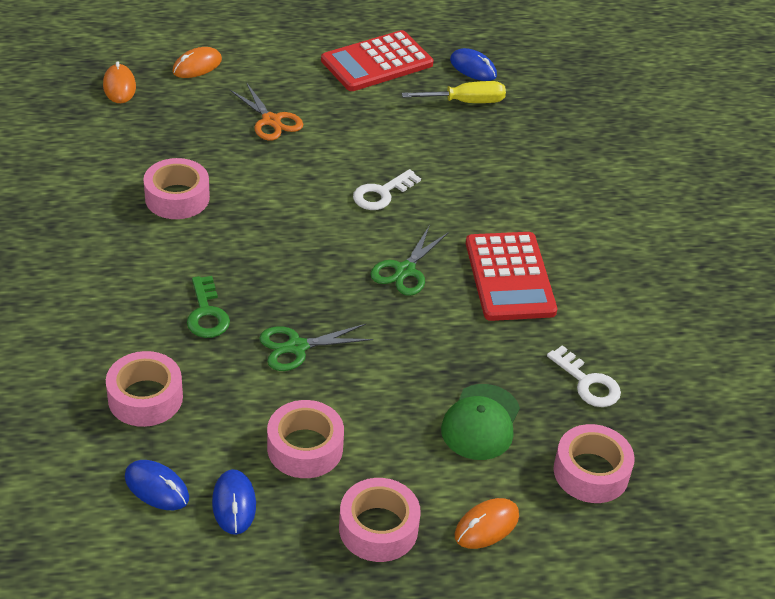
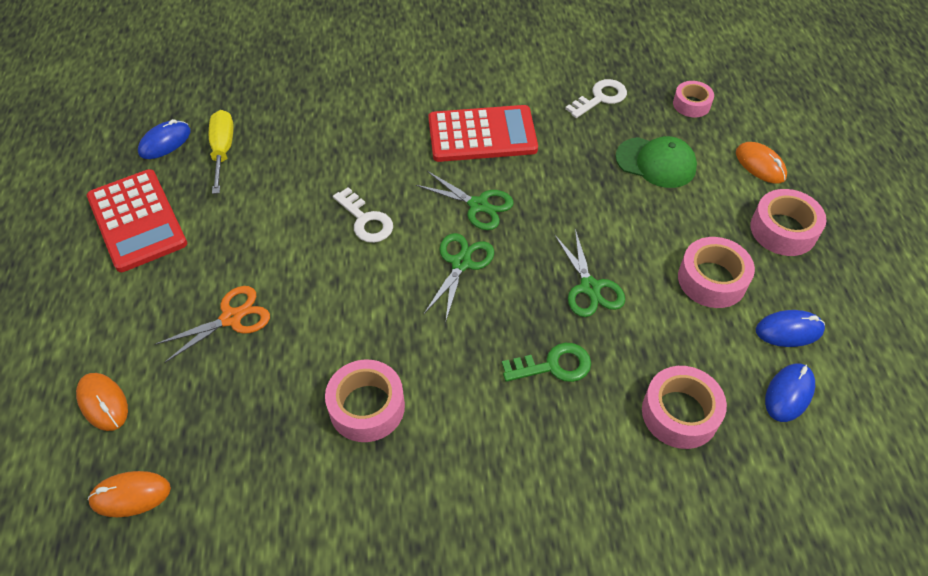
camera: 85 degrees left, 10 degrees up
pink tape [554,424,635,503] -> pink tape [673,81,714,117], size x0.65
none -> green scissors [423,233,494,320]

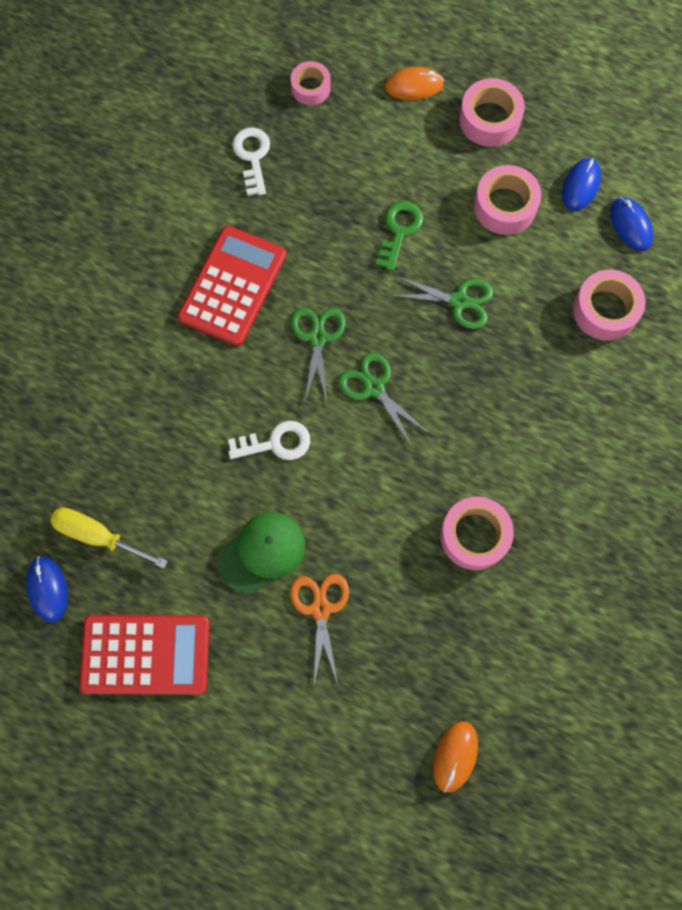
camera: 60 degrees left, 20 degrees up
orange mouse [76,373,128,431] -> none
green scissors [416,171,514,230] -> green scissors turned 60 degrees counterclockwise [291,308,346,402]
green key [502,343,591,382] -> green key moved to [376,201,423,271]
green cap [615,136,697,188] -> green cap moved to [218,512,305,593]

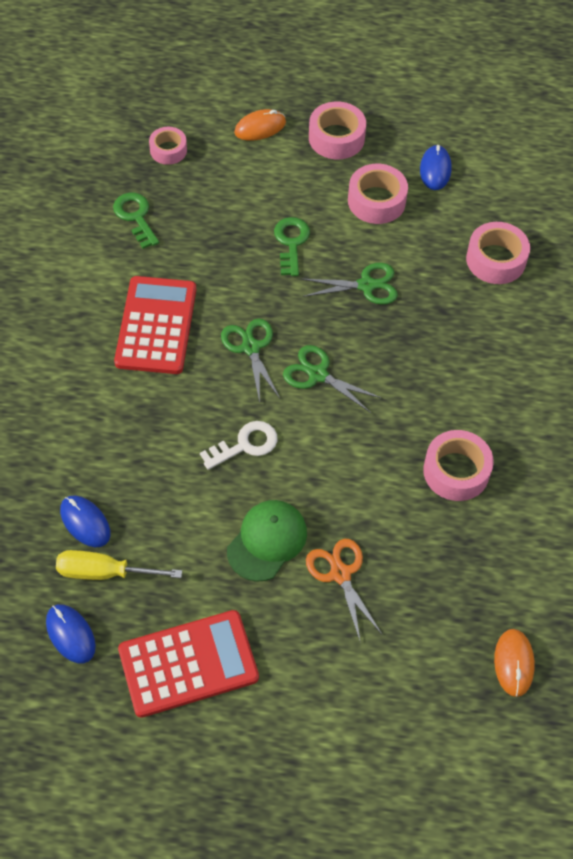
camera: 20 degrees left, 15 degrees down
white key [232,128,270,196] -> green key [113,193,159,249]
blue mouse [610,197,653,251] -> blue mouse moved to [60,495,111,547]

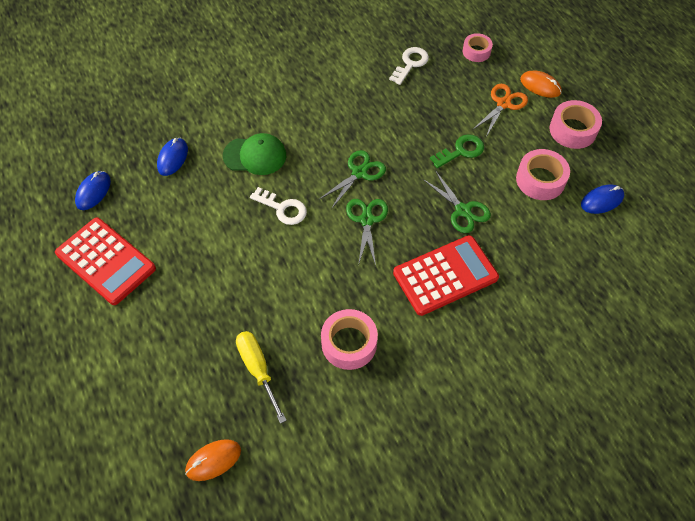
camera: 60 degrees right, 0 degrees up
yellow screwdriver [56,550,182,580] -> yellow screwdriver moved to [236,331,287,424]
green key [113,193,159,249] -> white key [389,47,429,85]
red calculator [114,276,196,374] -> red calculator moved to [393,235,499,316]
green cap [227,500,307,582] -> green cap moved to [223,133,286,175]
orange scissors [306,539,382,640] -> orange scissors moved to [472,84,528,137]
pink tape [466,222,530,284] -> none

